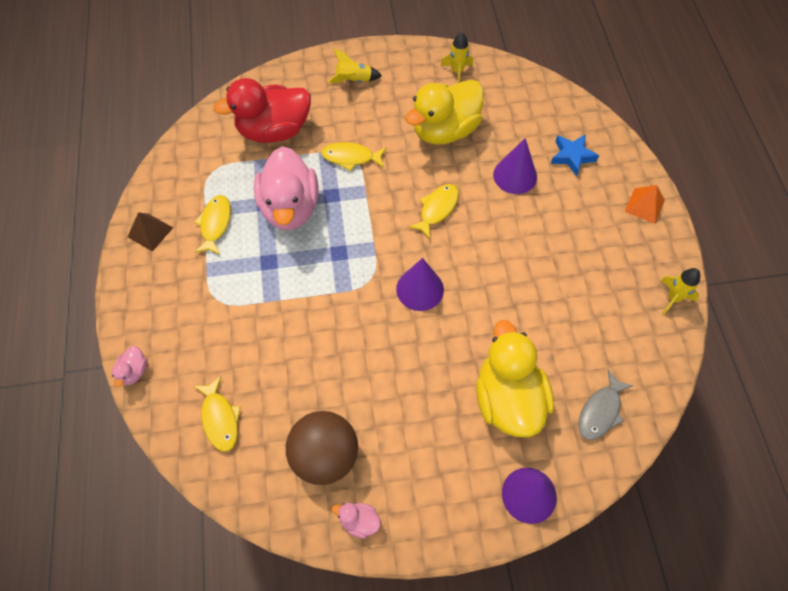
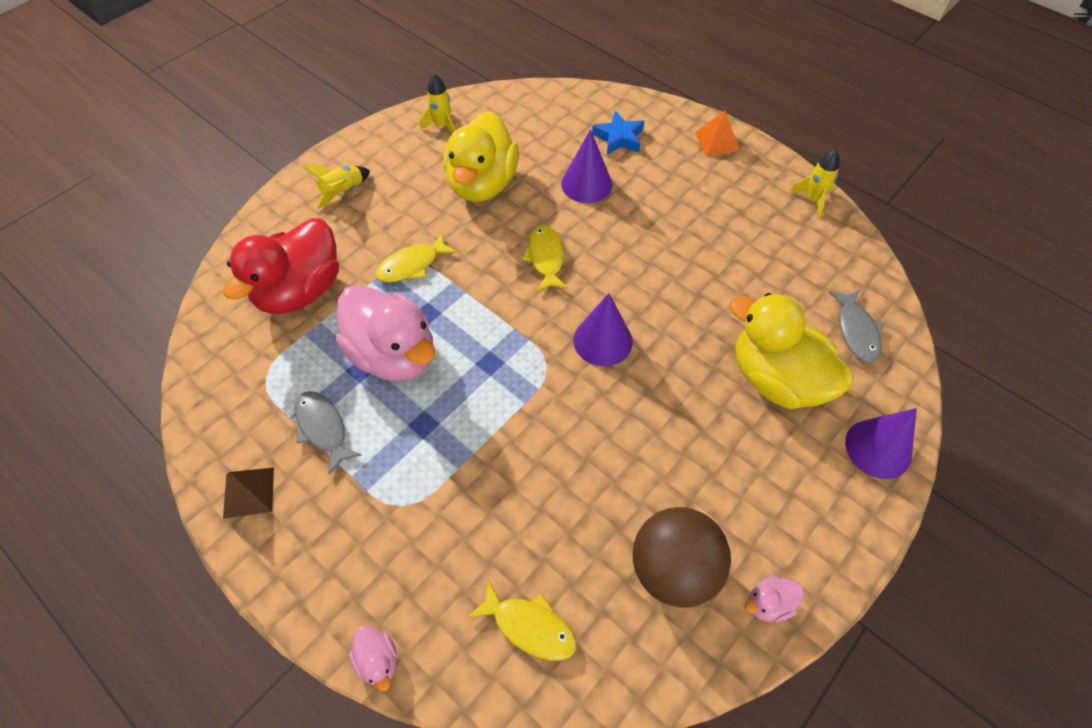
camera: 40 degrees left, 5 degrees down
yellow fish [194,195,231,254] -> grey fish [295,391,362,474]

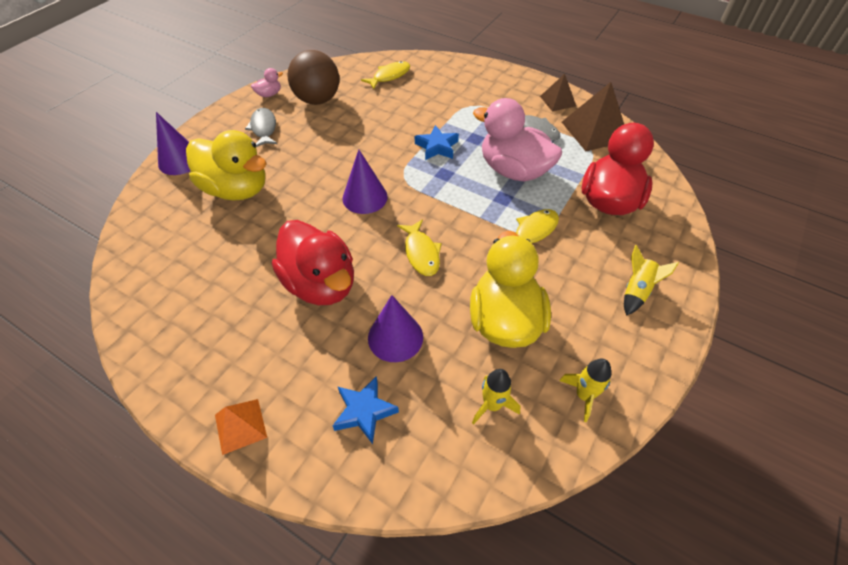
camera: 170 degrees right, 5 degrees down
pink duck [349,626,397,692] -> none
yellow fish [468,580,577,660] -> yellow fish turned 120 degrees clockwise [361,61,410,89]
yellow rocket [790,149,840,218] -> yellow rocket moved to [472,369,520,424]
grey fish [828,290,883,363] -> grey fish moved to [245,108,277,147]
none -> red duck [272,220,354,305]
none -> blue star [415,125,459,160]
none -> brown pyramid [562,82,624,151]

